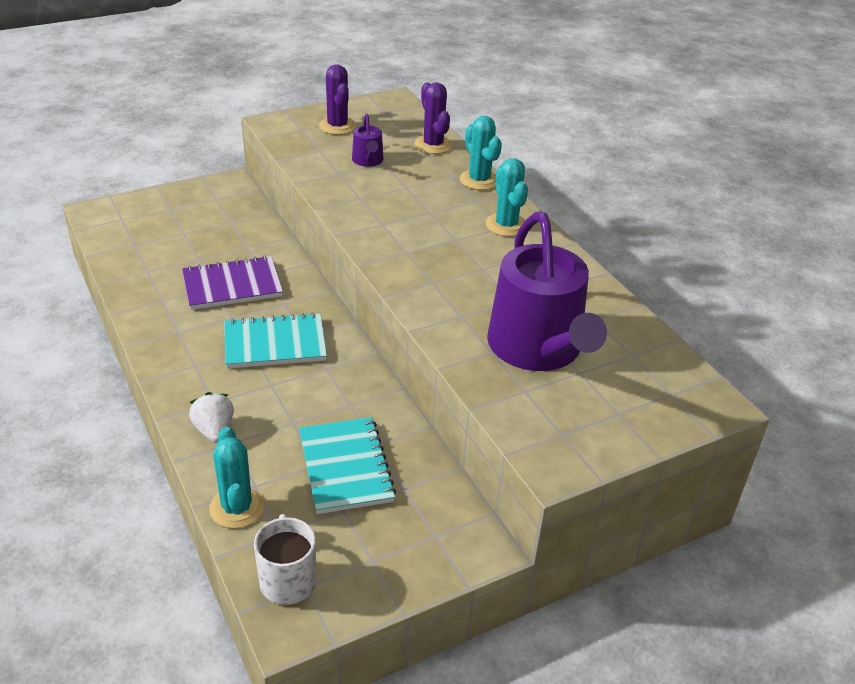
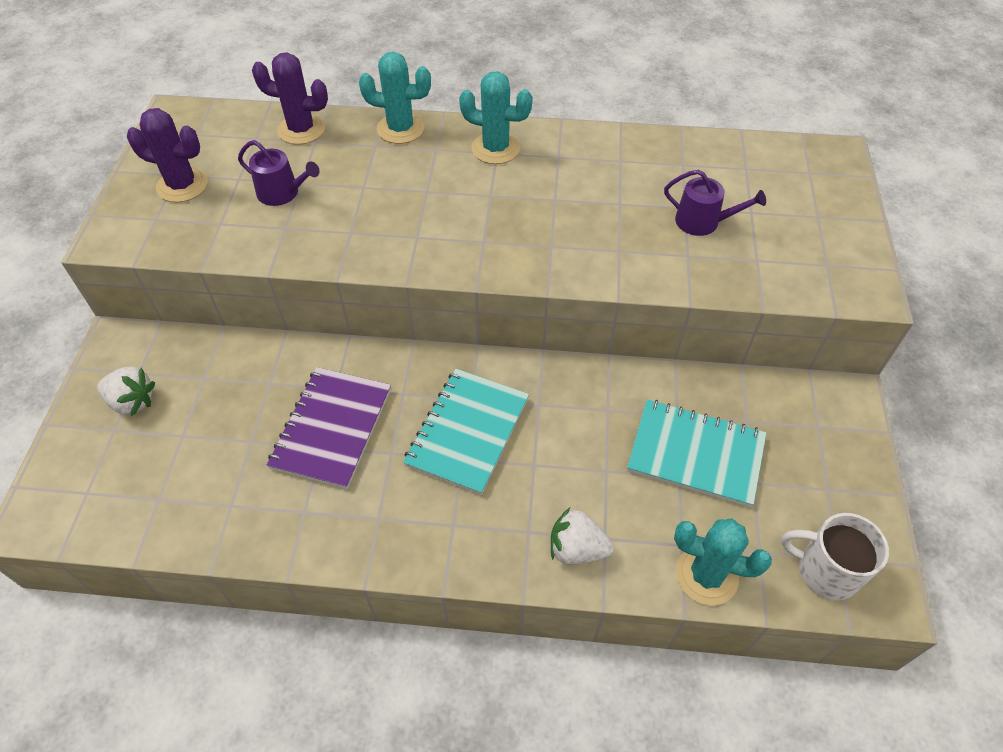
camera: 55 degrees left, 15 degrees up
purple watering can [487,212,607,371] -> purple watering can [664,170,766,236], size x0.43
none -> white strawberry [97,366,155,416]

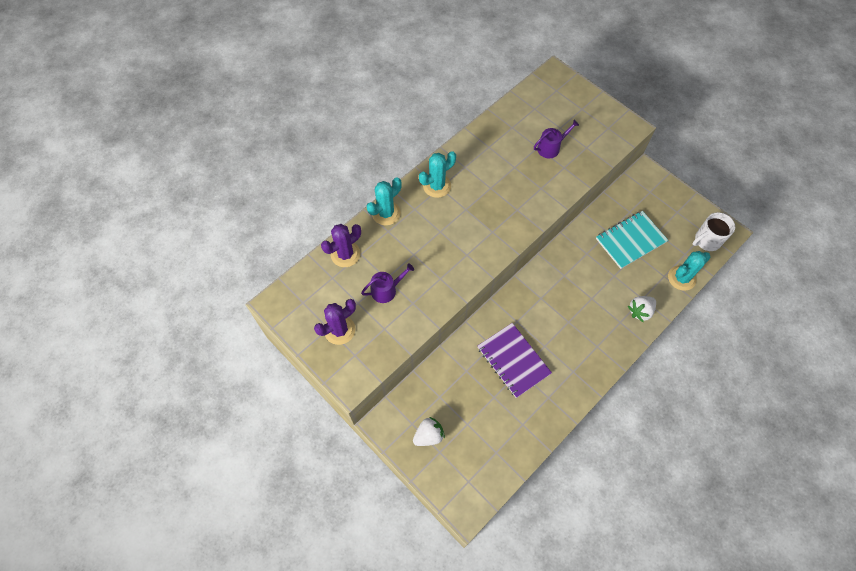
camera: 50 degrees left, 10 degrees up
turquoise notebook [403,369,529,495] -> none

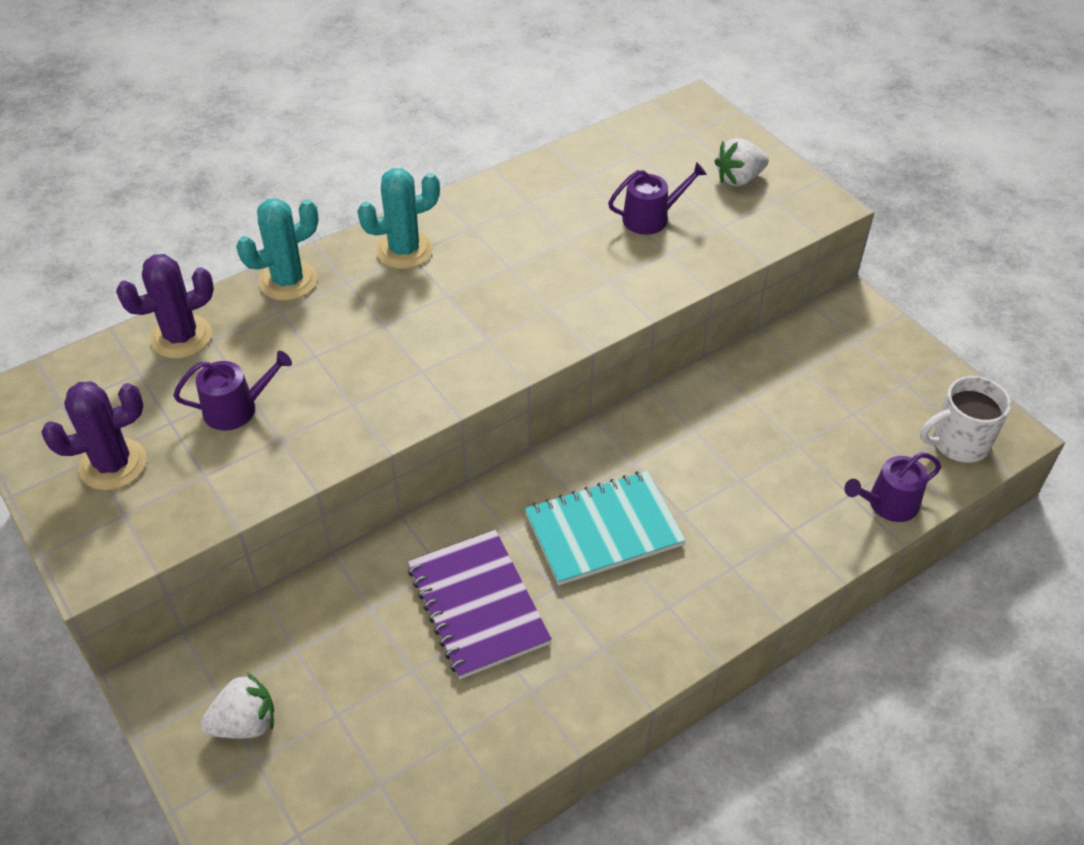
camera: 10 degrees right, 15 degrees down
turquoise notebook [596,211,668,269] -> turquoise notebook moved to [525,471,686,585]
white strawberry [628,296,656,322] -> white strawberry moved to [714,138,769,186]
turquoise cactus [668,251,711,291] -> purple watering can [844,453,941,522]

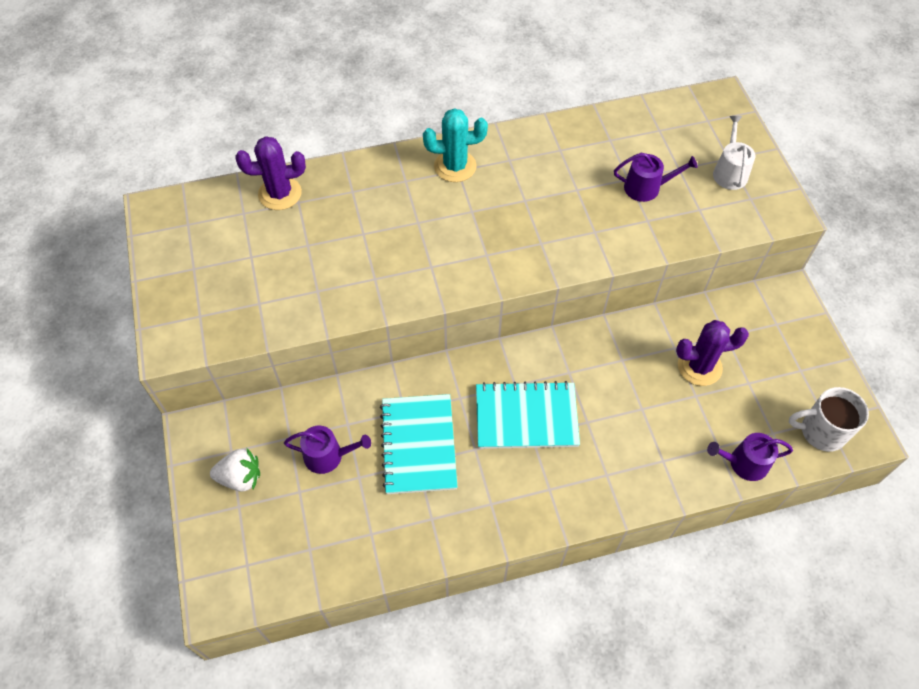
camera: 20 degrees right, 10 degrees up
purple cactus [41,381,147,490] -> purple cactus moved to [676,320,749,386]
purple watering can [173,351,292,431] -> purple watering can moved to [284,426,371,474]
turquoise cactus [236,198,319,301] -> none
purple notebook [408,530,552,679] -> turquoise notebook [380,394,457,494]
white strawberry [714,138,769,186] -> white watering can [713,116,755,190]

